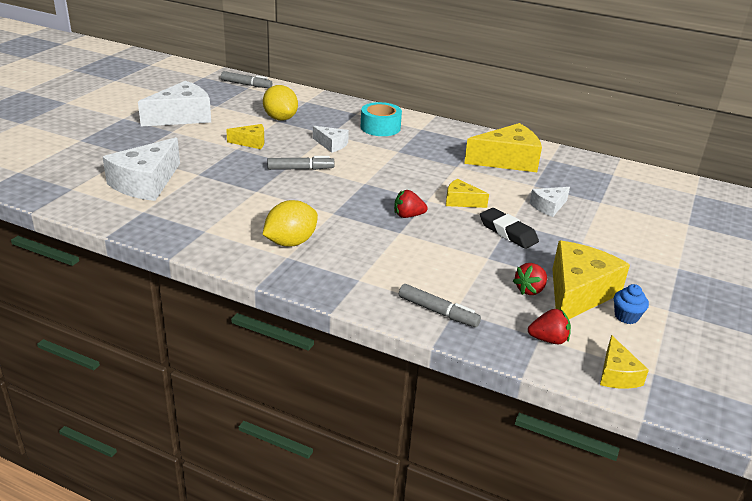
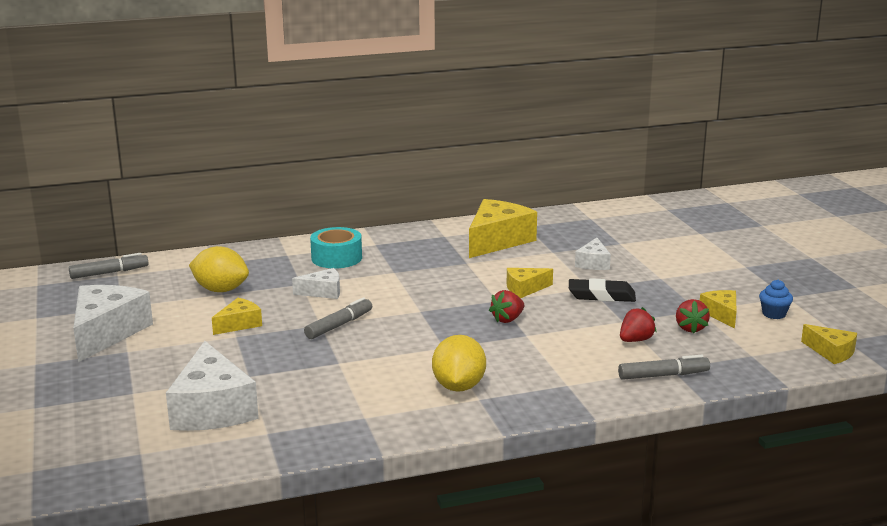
camera: 40 degrees left, 10 degrees down
red strawberry [528,309,571,345] -> red strawberry moved to [620,307,657,342]
yellow cheese [552,241,630,319] -> yellow cheese [700,290,737,328], size x0.52

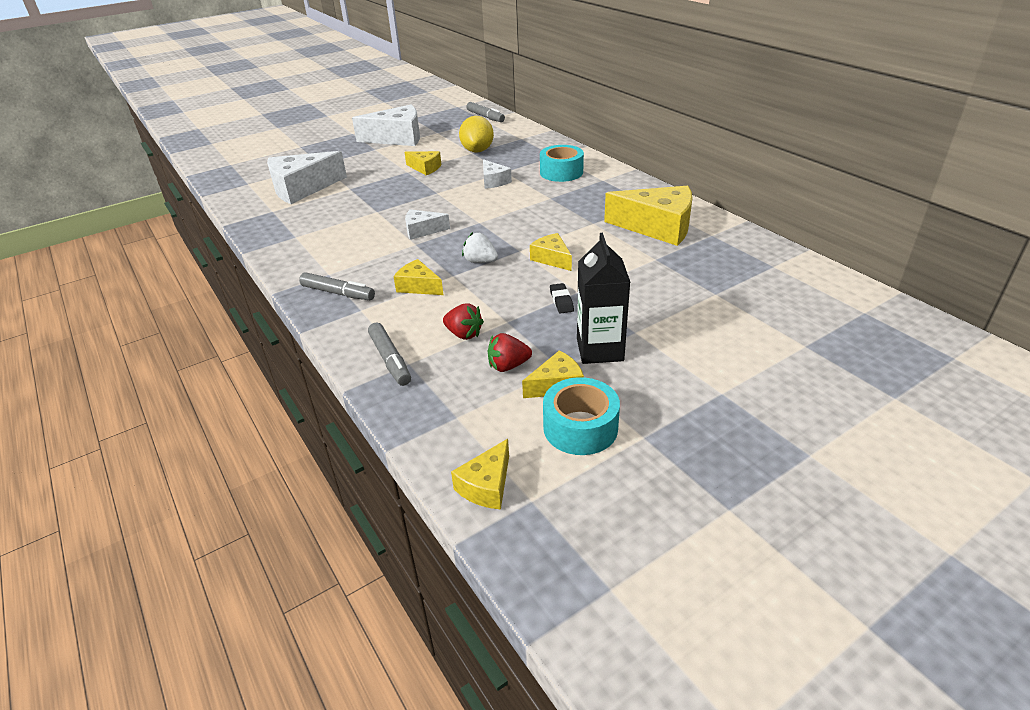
camera: 75 degrees right, 15 degrees up
grey marker [304,297,372,339] -> grey marker moved to [299,272,375,300]
yellow lemon [432,335,486,392] -> none
red strawberry [489,290,524,323] -> white strawberry [462,232,498,263]
black eraser [569,278,636,302] -> black eraser [550,283,574,314], size x0.58
white cheese [575,238,611,270] -> white cheese moved to [405,209,450,240]
blue cupcake [759,280,793,319] -> turquoise tape [543,377,620,455]
none -> yellow cheese [393,259,443,295]
none -> black carton [577,233,630,364]

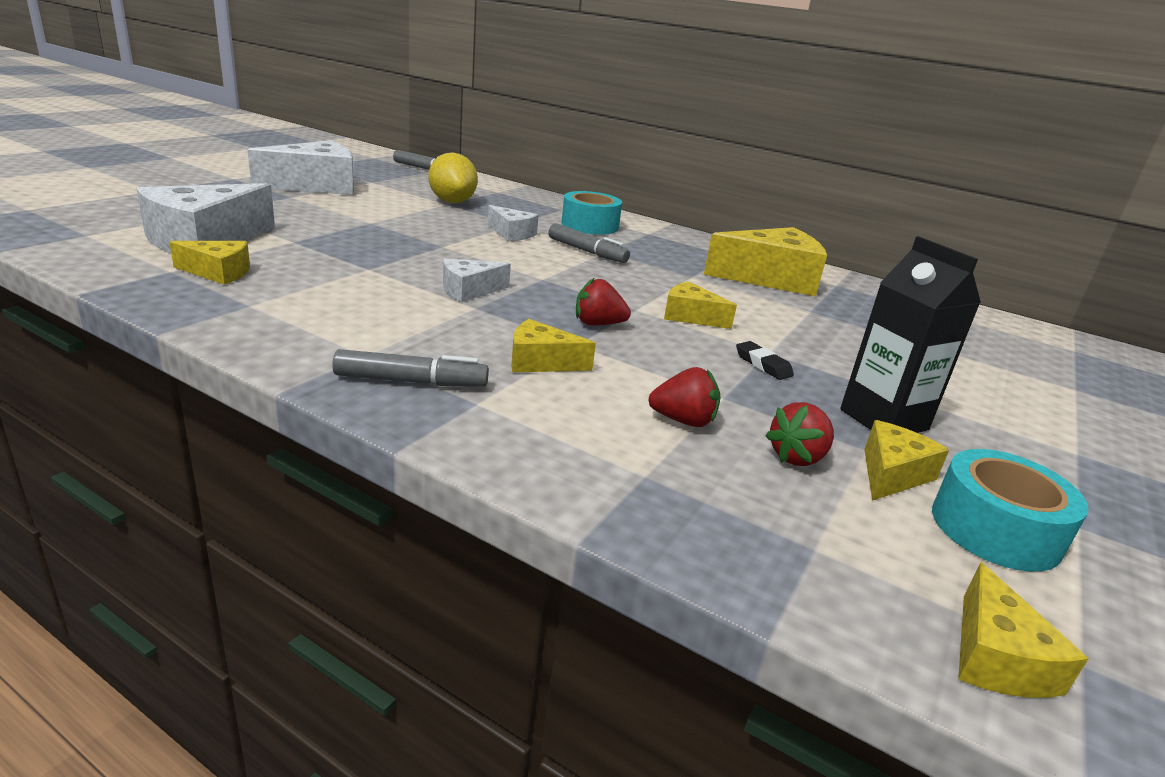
camera: 30 degrees left, 10 degrees down
grey marker [368,322,411,386] -> grey marker moved to [548,223,630,263]
yellow cheese [405,151,441,175] -> yellow cheese moved to [169,241,250,285]
white strawberry [462,232,498,263] -> red strawberry [576,278,631,325]

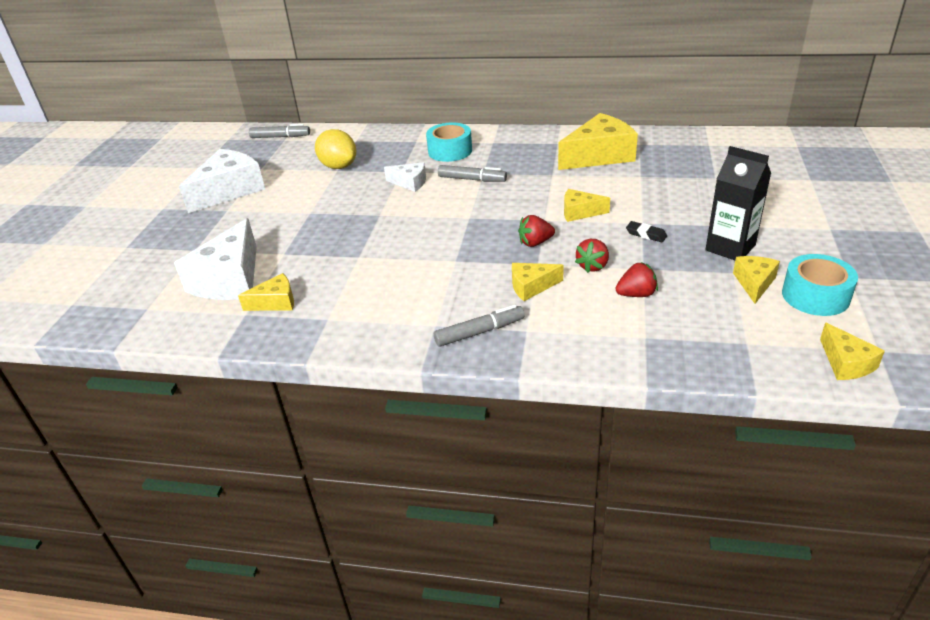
camera: 15 degrees left, 10 degrees up
white cheese [443,258,511,302] -> none
red strawberry [765,402,834,466] -> red strawberry moved to [575,239,609,273]

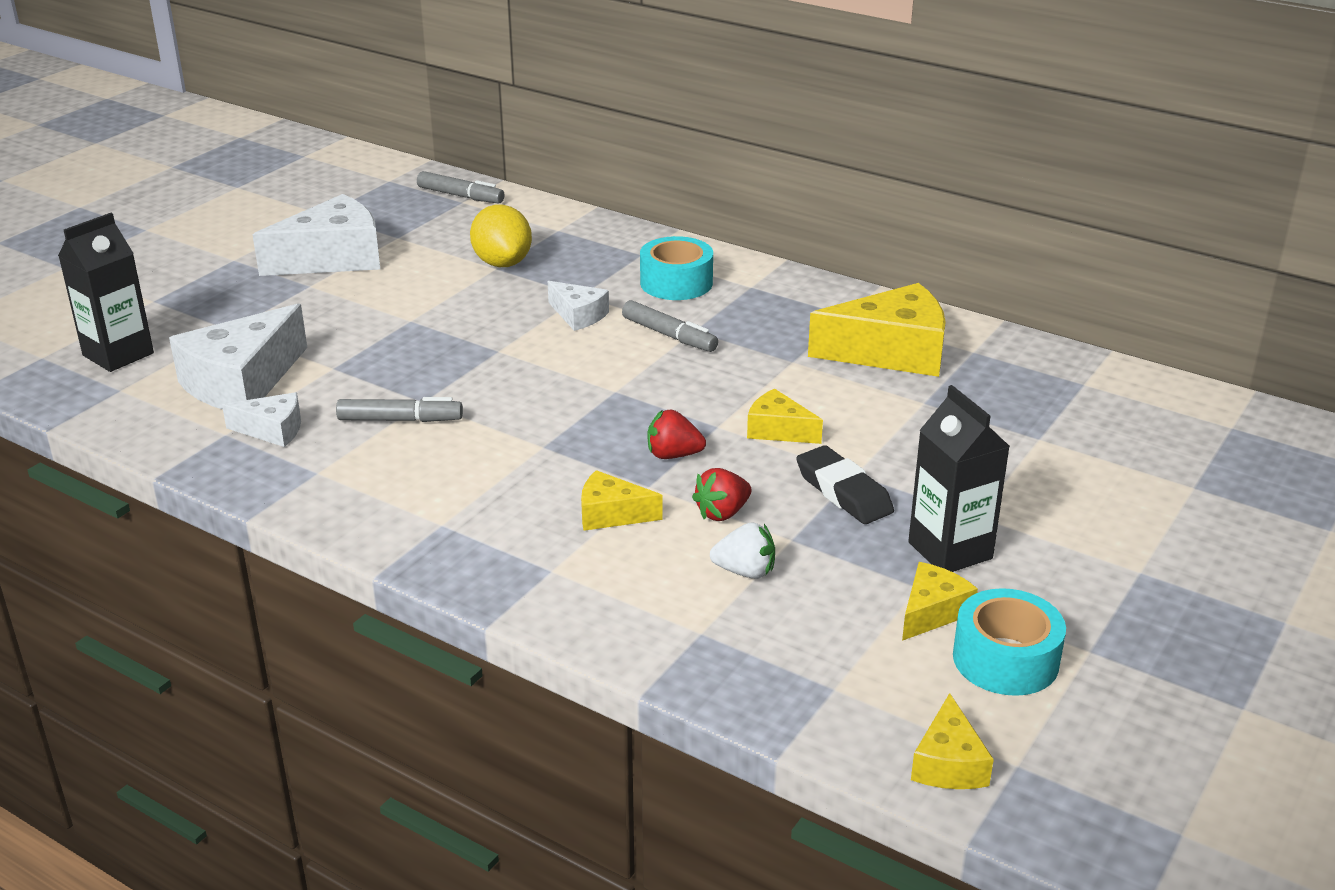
camera: 20 degrees right, 5 degrees down
yellow cheese [238,273,294,311] -> white cheese [222,392,301,447]
grey marker [434,305,524,347] -> grey marker moved to [336,397,463,422]
red strawberry [616,262,658,297] -> white strawberry [710,522,775,579]
black eraser [626,221,667,242] -> black eraser [796,445,894,524], size x1.72
none -> black carton [58,213,154,372]

